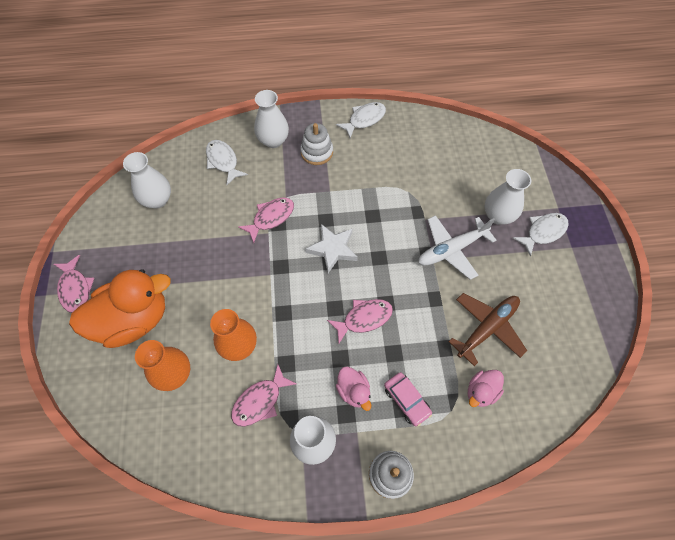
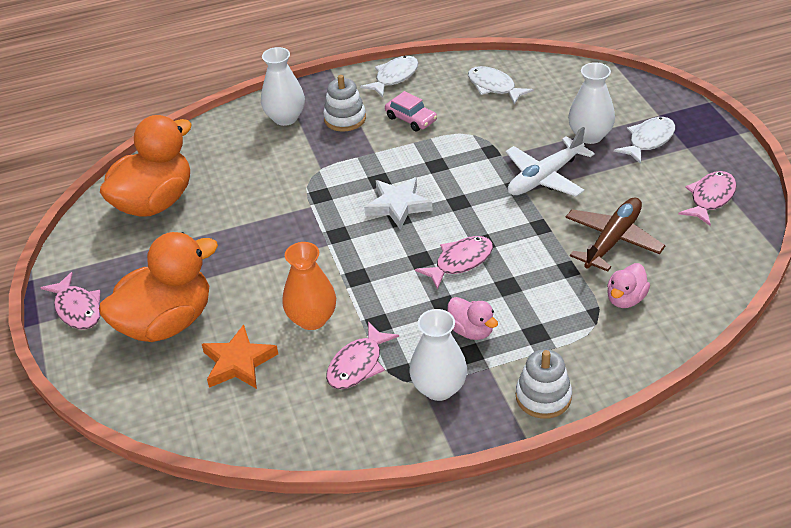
camera: 10 degrees left, 20 degrees down
white vase [123,152,171,208] -> orange duck [100,115,192,217]
orange vase [135,340,190,391] -> orange star [202,324,278,389]
white fish [206,140,248,185] -> white fish moved to [468,66,533,105]
pink fish [238,198,294,243] -> pink fish moved to [678,171,737,226]
pink car [384,372,432,426] -> pink car moved to [385,91,437,131]

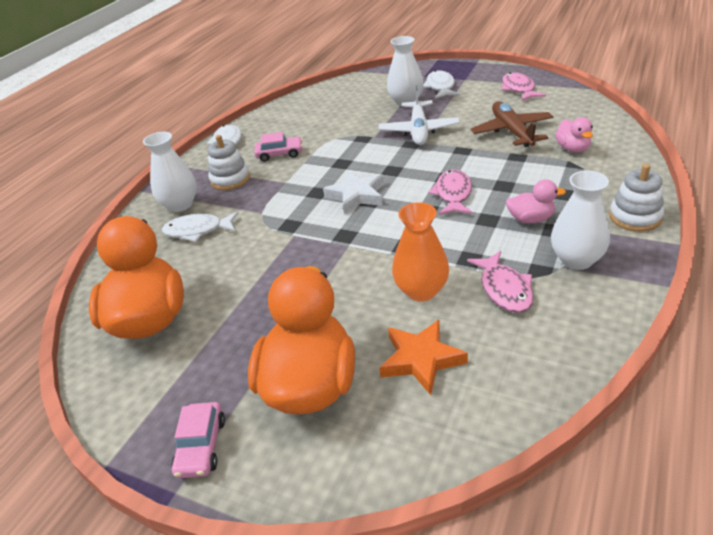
camera: 45 degrees left, 5 degrees down
pink fish [40,272,100,329] -> pink car [171,402,225,478]
white fish [468,66,533,105] -> white fish moved to [162,212,239,242]

